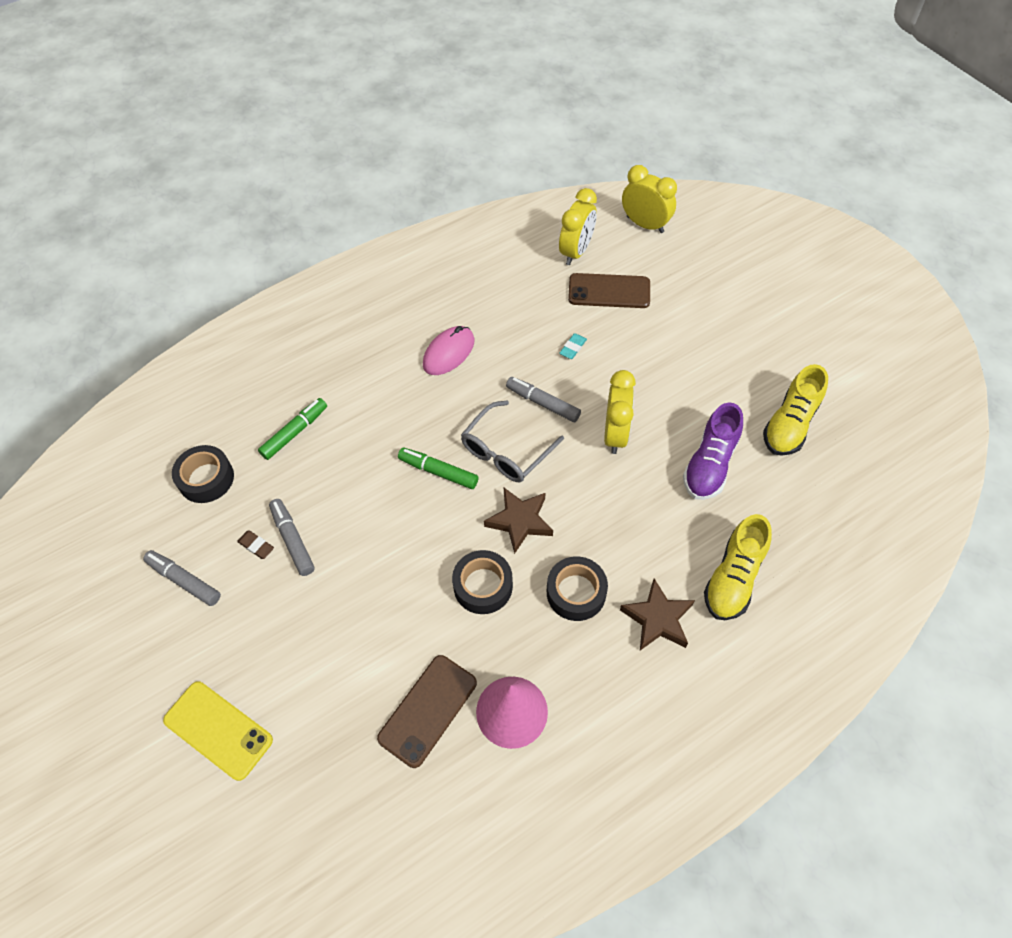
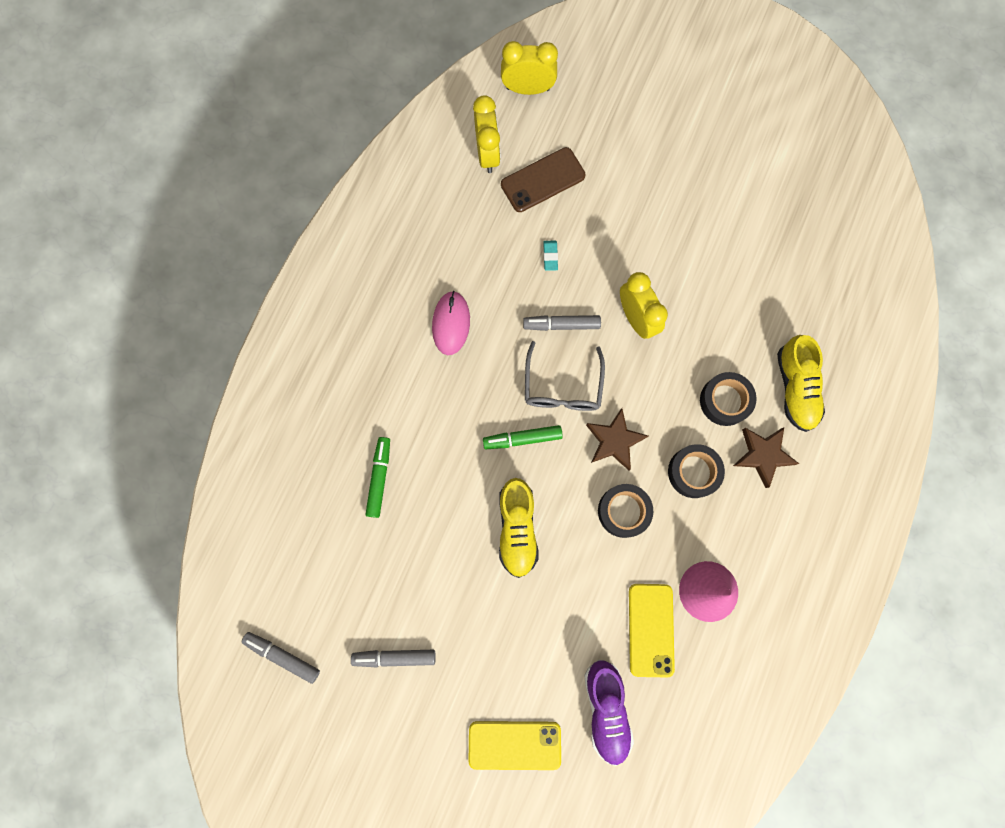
camera: 35 degrees left, 20 degrees up
black tape [172,445,234,503] -> black tape moved to [700,372,757,426]
brown eraser [237,530,274,559] -> none
grey marker [269,499,315,576] -> grey marker moved to [241,632,320,684]
brown phone [377,655,477,768] -> yellow phone [629,584,675,677]
purple shoe [683,402,743,500] -> purple shoe moved to [584,660,634,766]
yellow shoe [763,364,828,456] -> yellow shoe moved to [499,478,539,578]

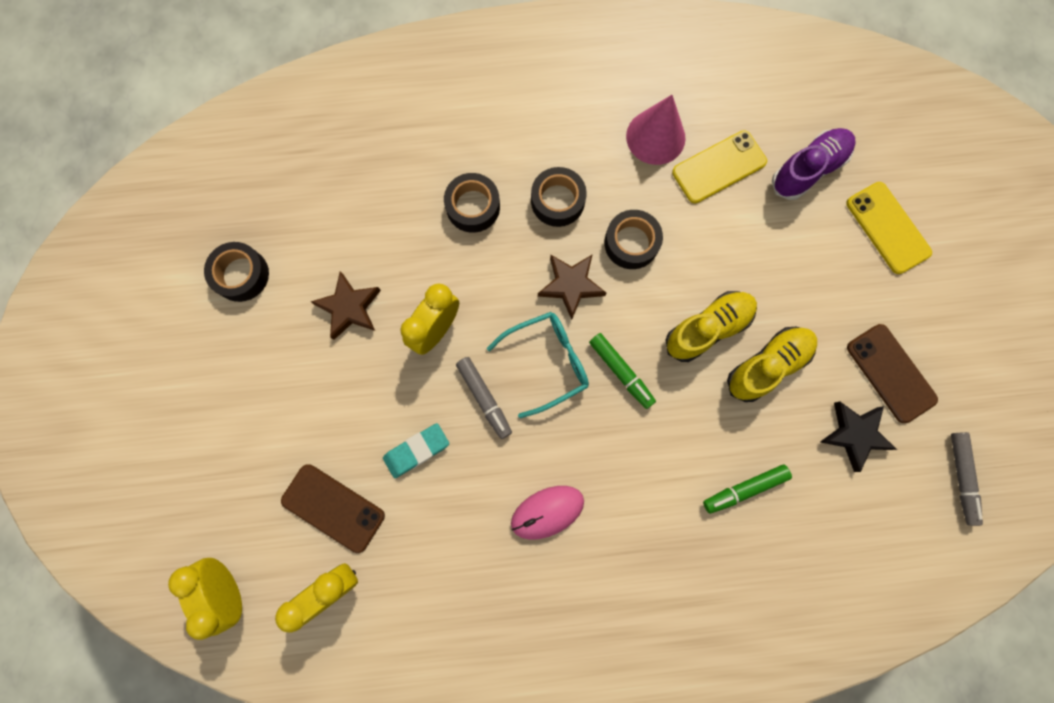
camera: 120 degrees left, 0 degrees up
grey marker [351,650,436,667] -> brown phone [847,324,938,423]
grey glasses [525,341,605,411] -> turquoise glasses [487,312,589,418]
turquoise eraser [543,241,558,271] -> turquoise eraser [383,423,449,478], size x1.64
brown star [733,428,799,488] -> brown star moved to [311,271,381,340]
yellow shoe [777,335,825,432] -> yellow shoe moved to [727,327,817,402]
none -> black tape [204,242,269,302]
none -> black star [820,401,897,472]

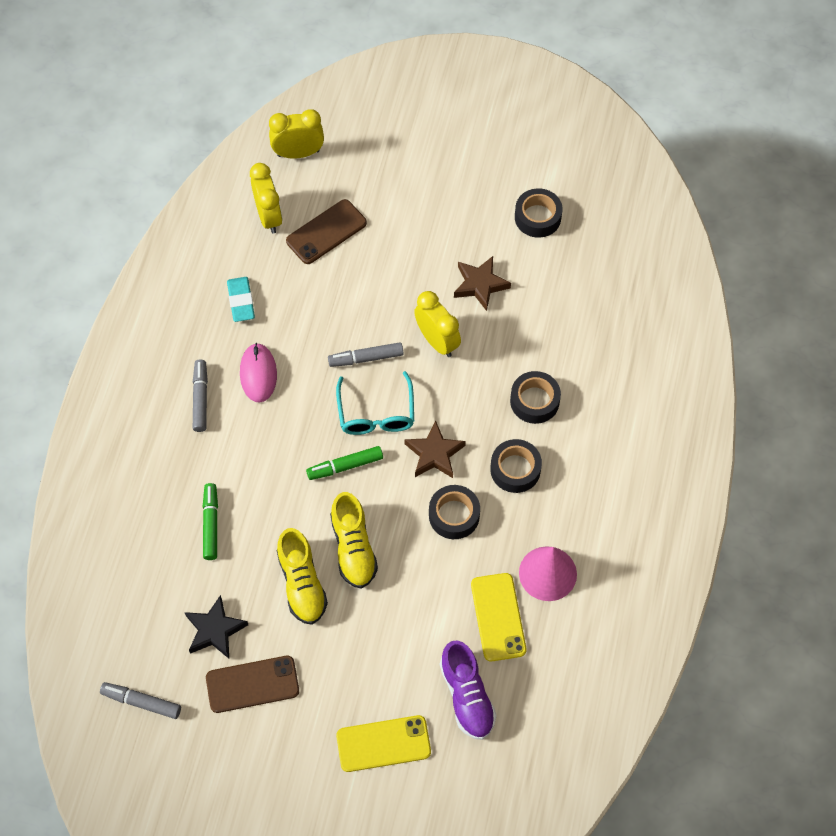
camera: 110 degrees right, 15 degrees down
turquoise eraser [383,423,449,478] -> turquoise eraser moved to [227,277,255,322]
none -> grey marker [193,359,208,432]

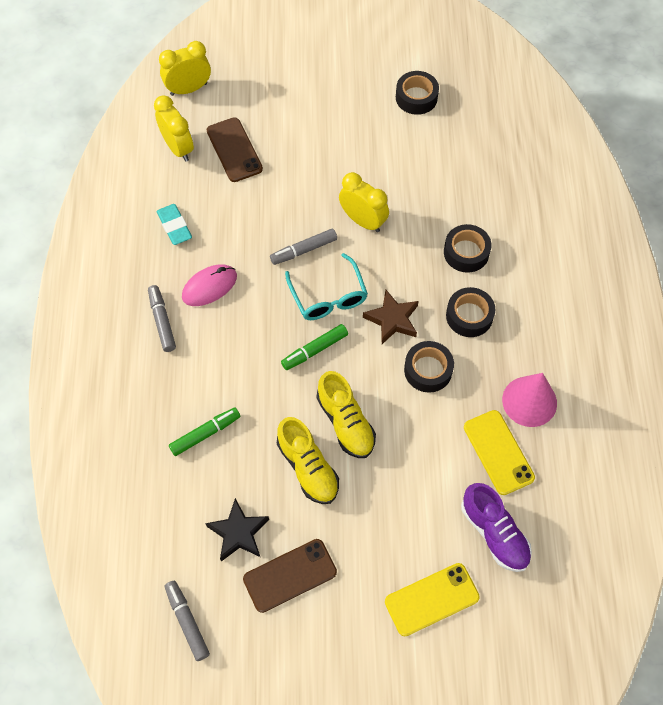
camera: 15 degrees left, 0 degrees up
grey marker [100,682,181,719] -> grey marker turned 60 degrees clockwise [165,581,210,661]
green marker [203,483,218,560] -> green marker turned 75 degrees clockwise [169,407,240,456]
pink mouse [240,343,277,403] -> pink mouse turned 75 degrees clockwise [182,264,237,306]
brown phone [286,199,367,264] -> brown phone turned 60 degrees counterclockwise [207,117,263,182]
brown star [454,256,511,311] -> none

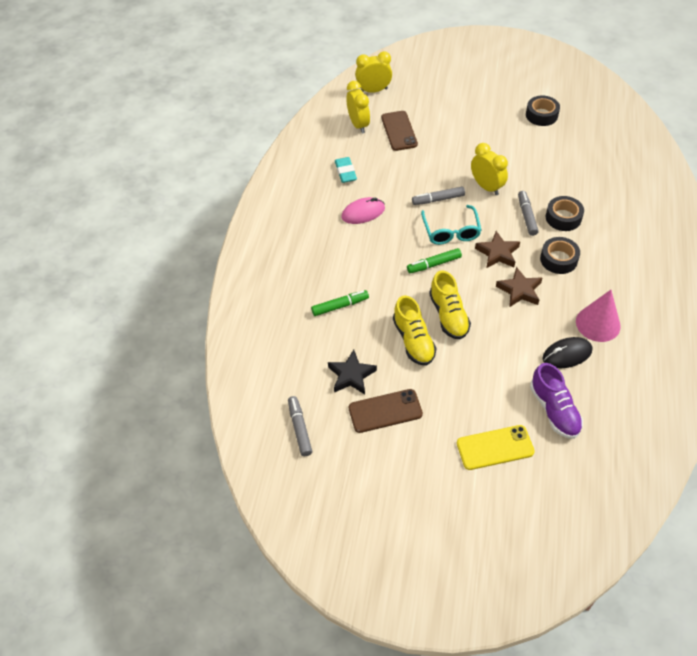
camera: 15 degrees right, 10 degrees down
grey marker [148,285,176,352] -> grey marker moved to [518,191,539,236]
black tape [404,341,454,393] -> brown star [496,267,542,307]
yellow phone [464,410,535,495] -> black mouse [542,337,592,368]

